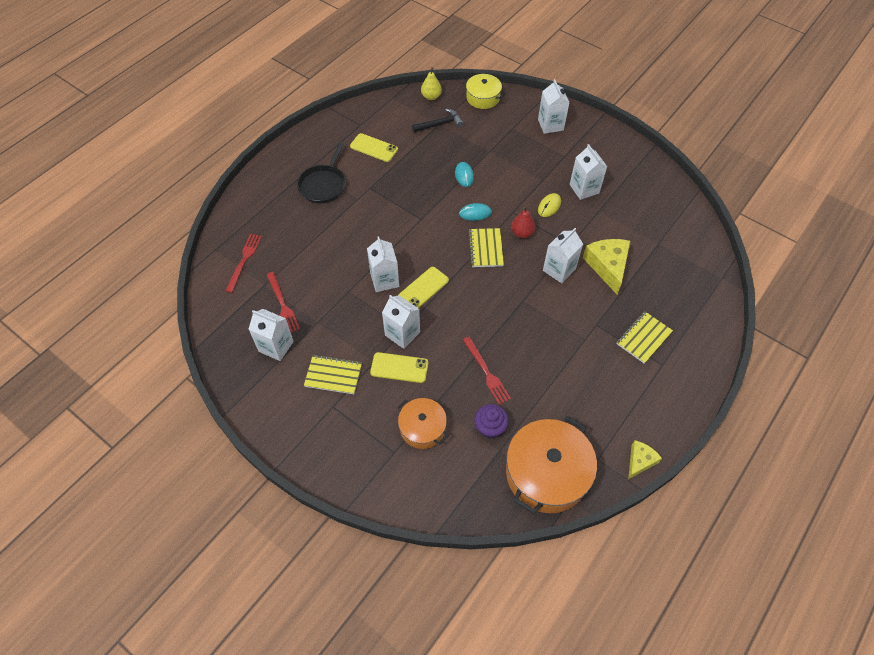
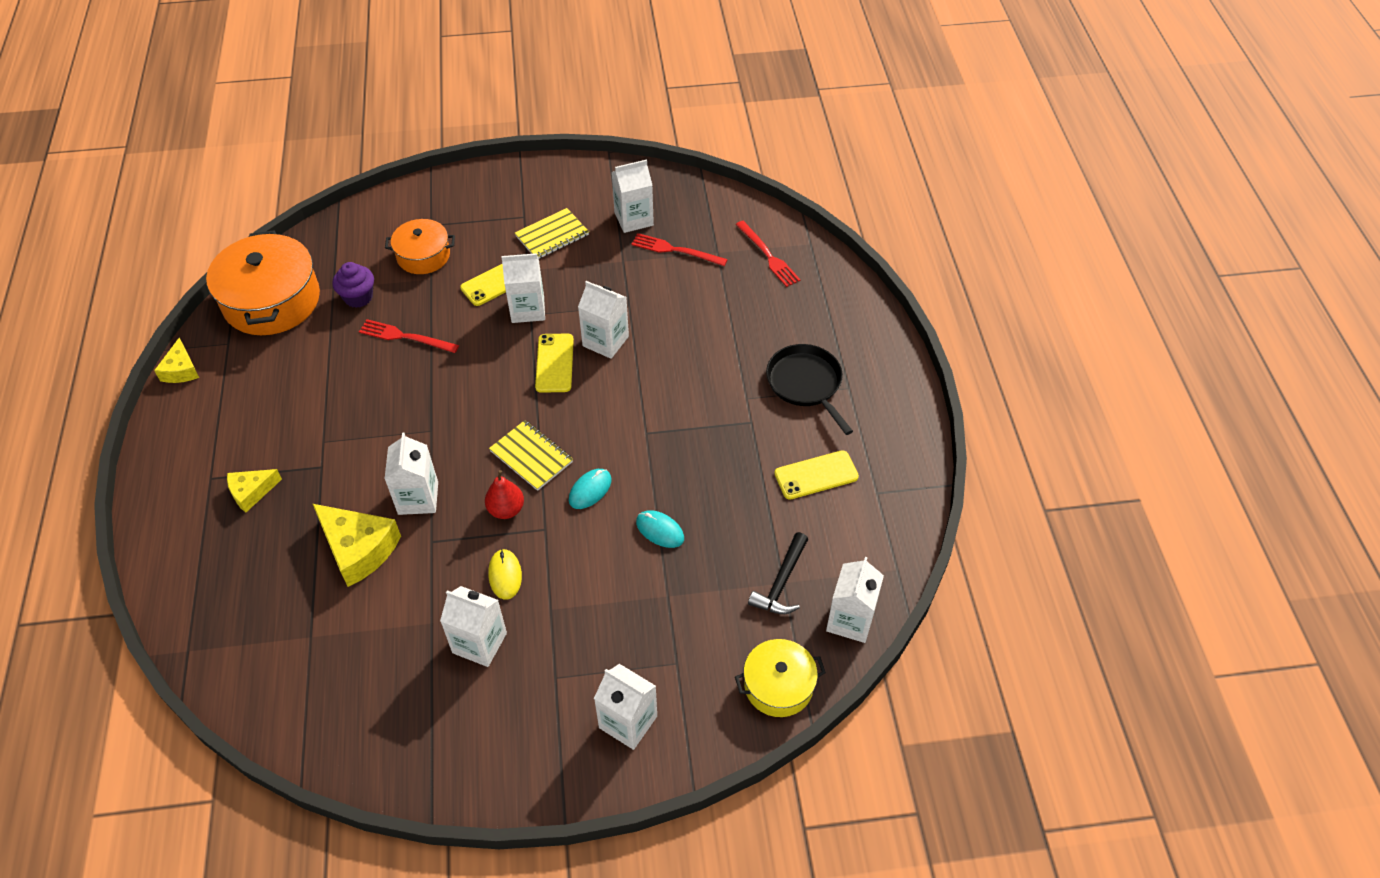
camera: 135 degrees right, 5 degrees down
yellow pear [421,67,442,100] -> white carton [826,557,884,643]
yellow notebook [617,312,673,364] -> yellow cheese [227,469,282,513]

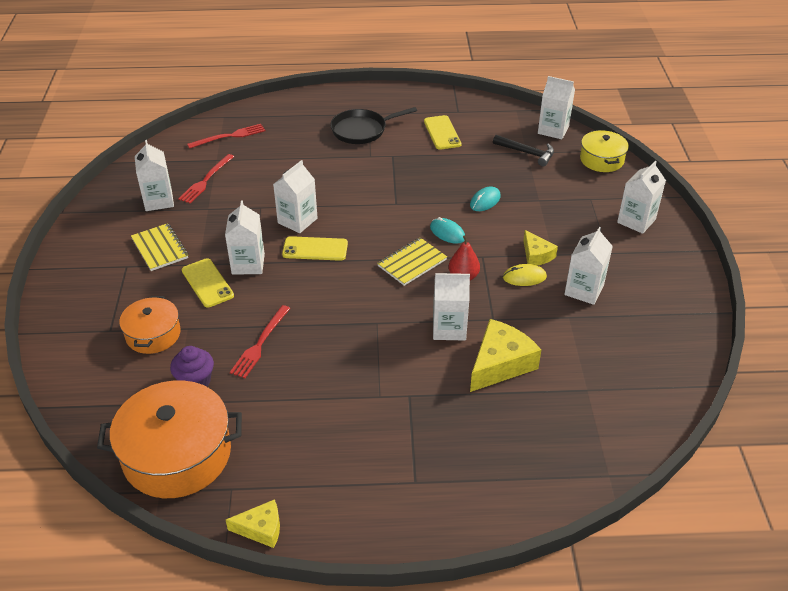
camera: 85 degrees left, 10 degrees down
yellow cheese [227,469,282,513] -> yellow cheese moved to [523,230,558,266]

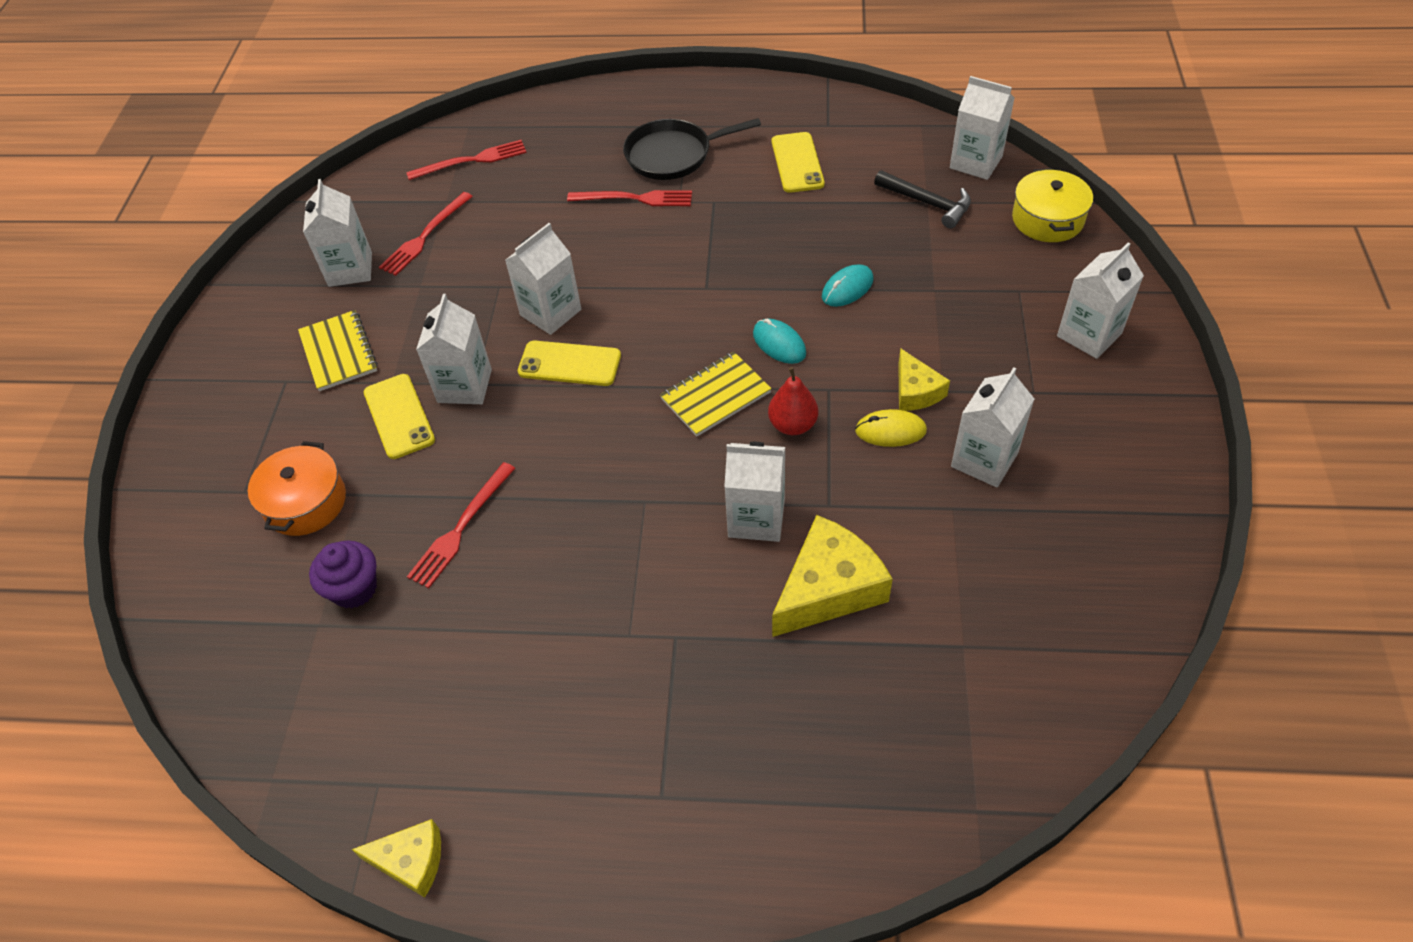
camera: 10 degrees right, 10 degrees up
orange pot [97,380,242,498] -> none
none -> red fork [567,190,692,206]

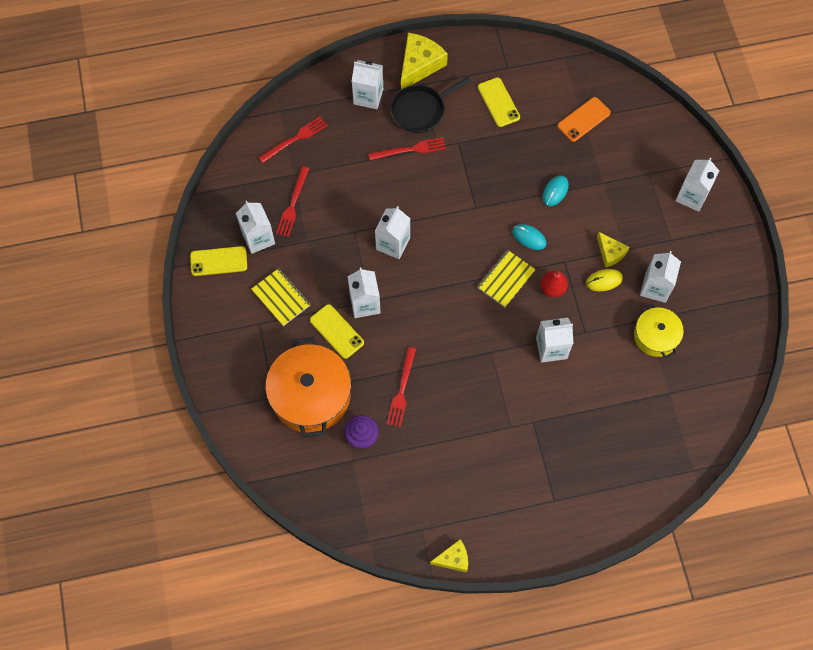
camera: 20 degrees left, 15 degrees up
orange pot [248,441,346,536] -> orange pot [265,337,351,437], size x1.75
yellow phone [518,340,621,386] -> yellow phone moved to [190,246,247,276]
yellow cheese [772,515,893,637] -> yellow cheese moved to [401,33,448,89]
black hammer [874,170,971,229] -> orange phone [557,97,611,142]
white carton [950,76,1015,180] -> white carton moved to [352,60,383,109]
yellow pot [1012,168,1093,242] -> yellow pot moved to [634,304,684,358]

